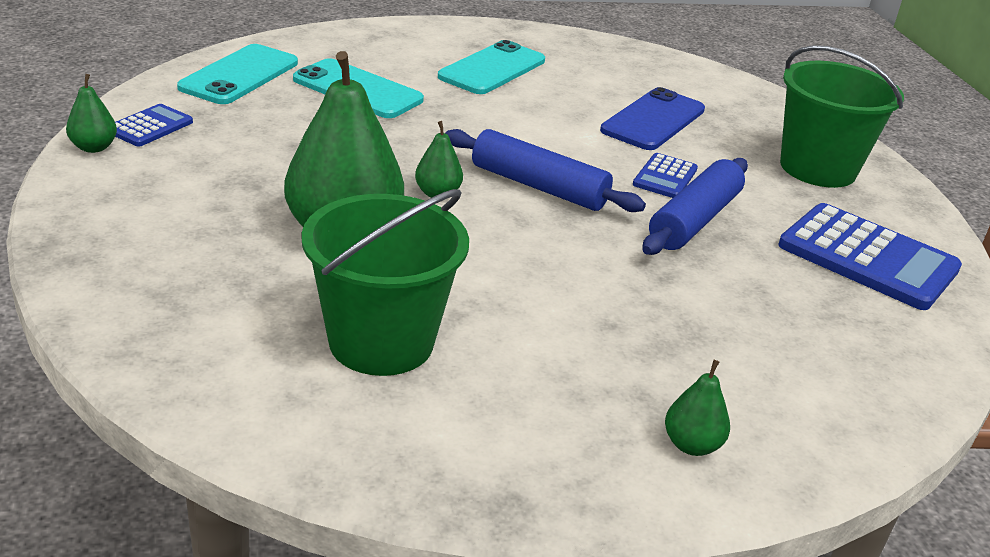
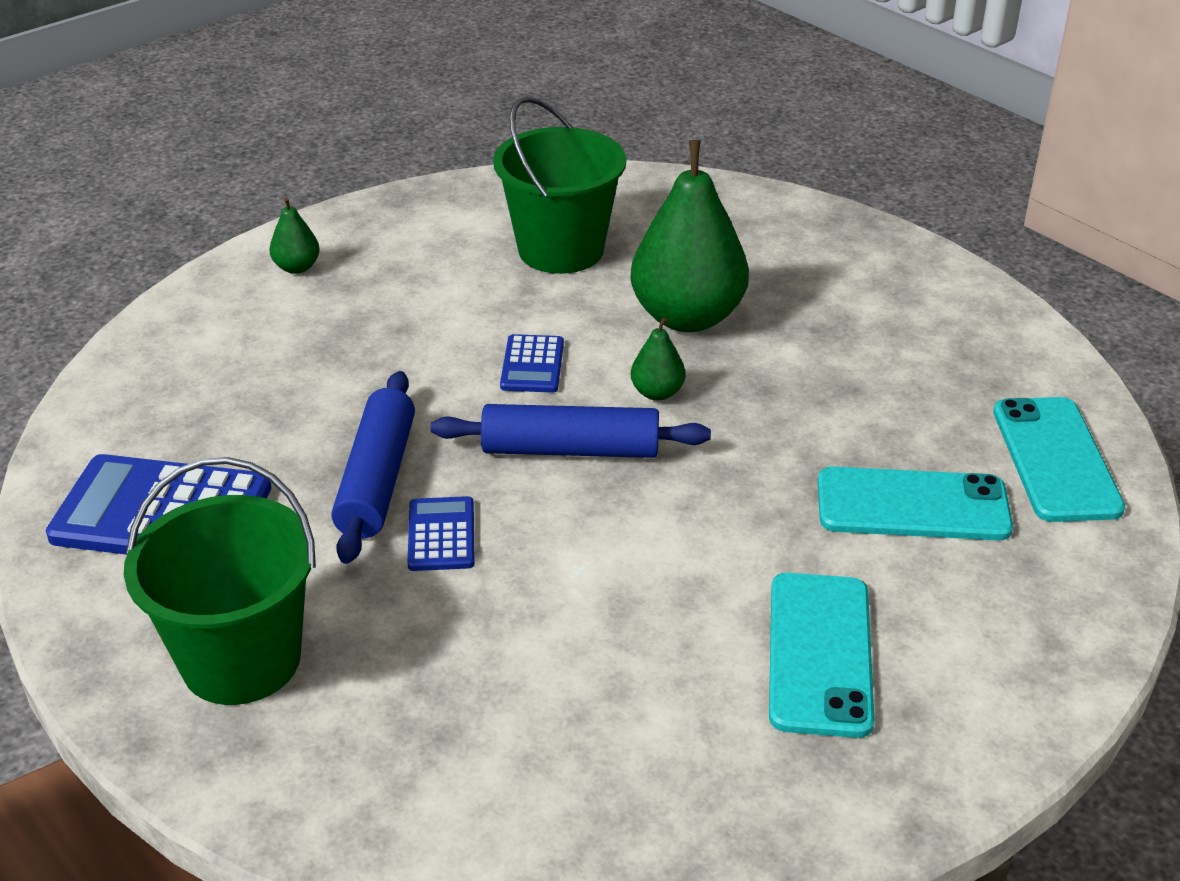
camera: 155 degrees right, 5 degrees up
green pear [66,74,117,153] -> none
blue calculator [115,104,193,147] -> blue calculator moved to [500,334,564,393]
blue phone [600,87,705,150] -> none

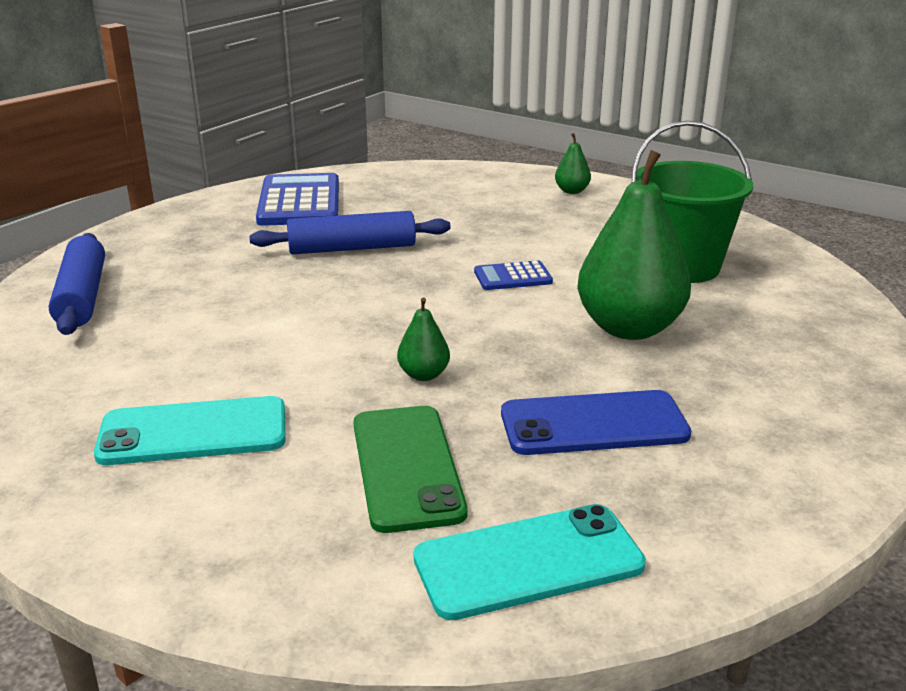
camera: 75 degrees right, 10 degrees down
green bucket [124,457,316,705] -> none
blue calculator [407,496,475,571] -> none
blue rolling pin [431,404,711,458] -> blue rolling pin moved to [49,233,105,335]
green pear [631,317,685,401] -> green pear moved to [397,298,450,381]
turquoise phone [818,467,1013,540] -> green phone [353,406,467,533]
none -> blue phone [501,390,691,455]

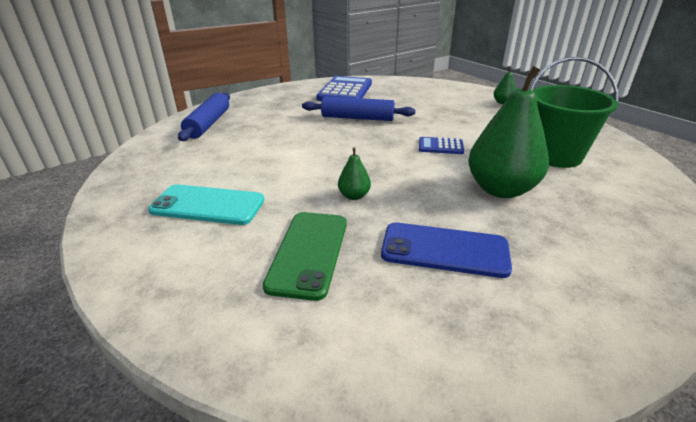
camera: 20 degrees right, 5 degrees up
turquoise phone [413,504,646,620] -> none

